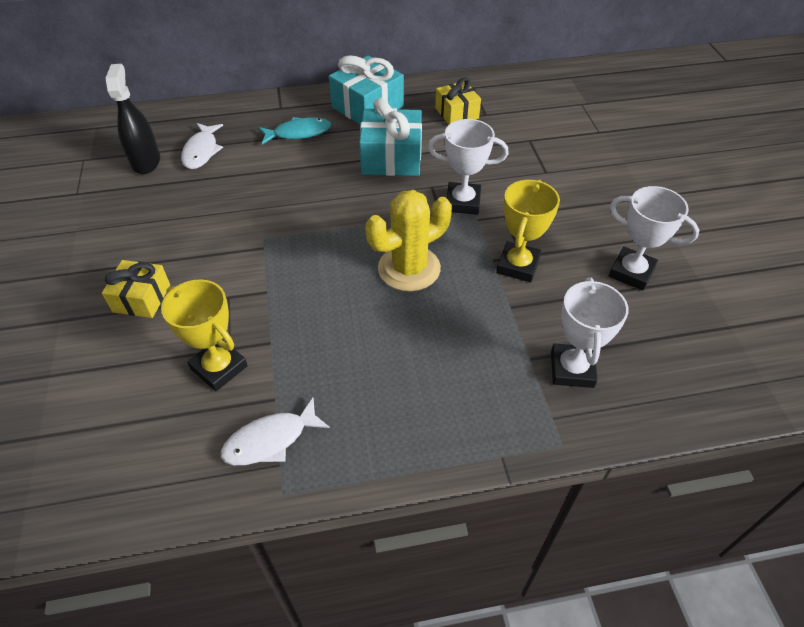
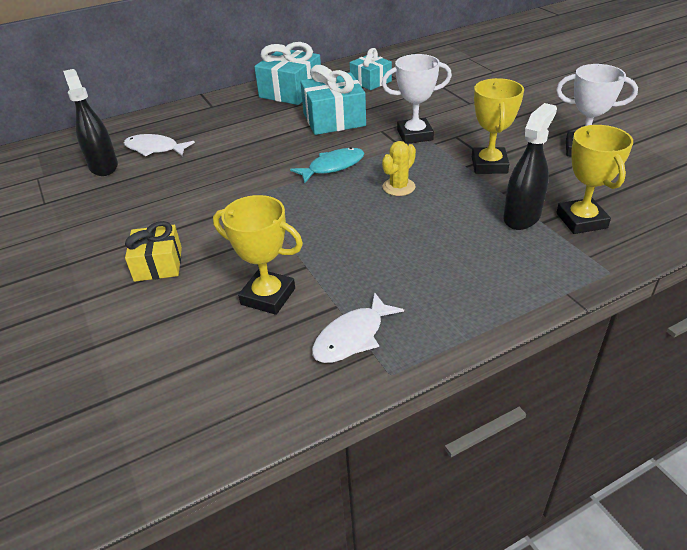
camera: 15 degrees left, 10 degrees down
white fish [181,123,223,169] -> white fish turned 120 degrees clockwise [124,134,195,156]
turquoise fish [259,117,331,144] -> turquoise fish moved to [290,147,364,183]
yellow cactus [365,190,452,292] -> yellow cactus [382,141,416,196], size x0.56
yellow gift [435,77,481,125] -> turquoise gift [350,48,392,90]
white trophy [551,278,629,388] -> yellow trophy [556,125,633,234]
none -> black spray bottle [503,103,557,230]

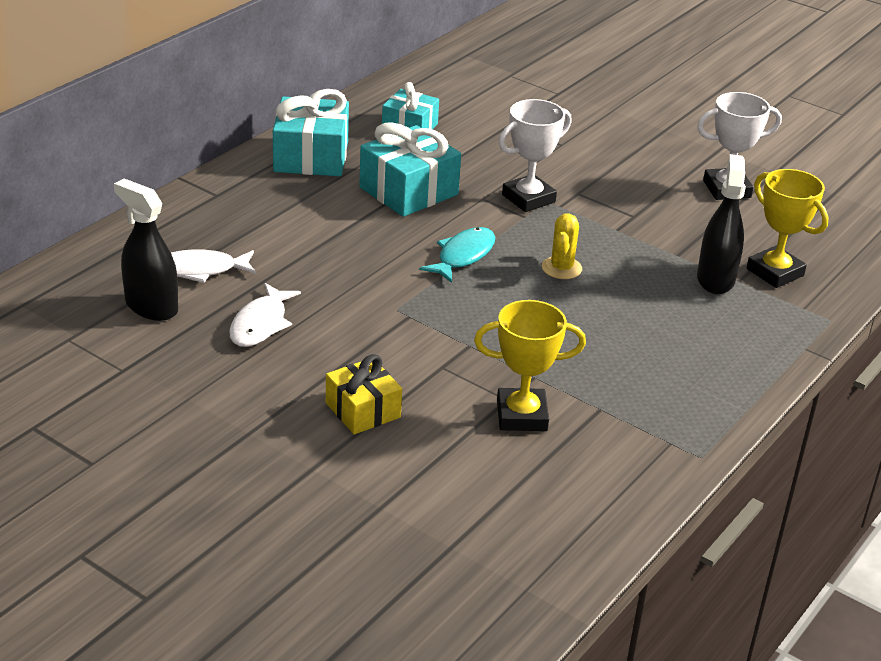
camera: 30 degrees left, 5 degrees down
white fish [312,292,404,363] -> white fish moved to [229,283,301,347]
yellow trophy [472,78,524,174] -> none

